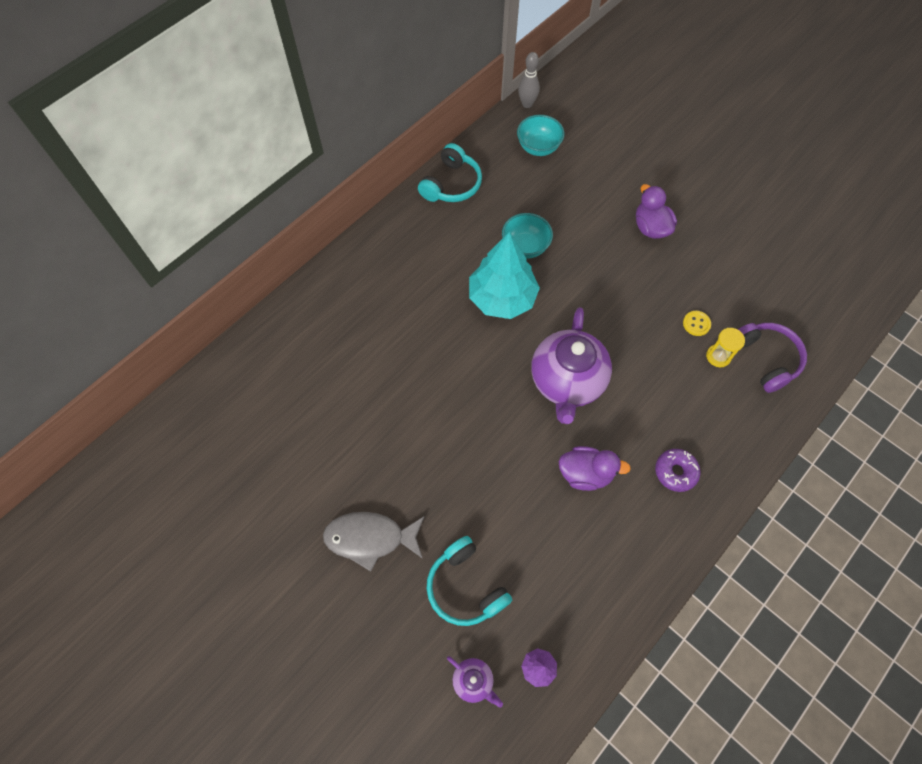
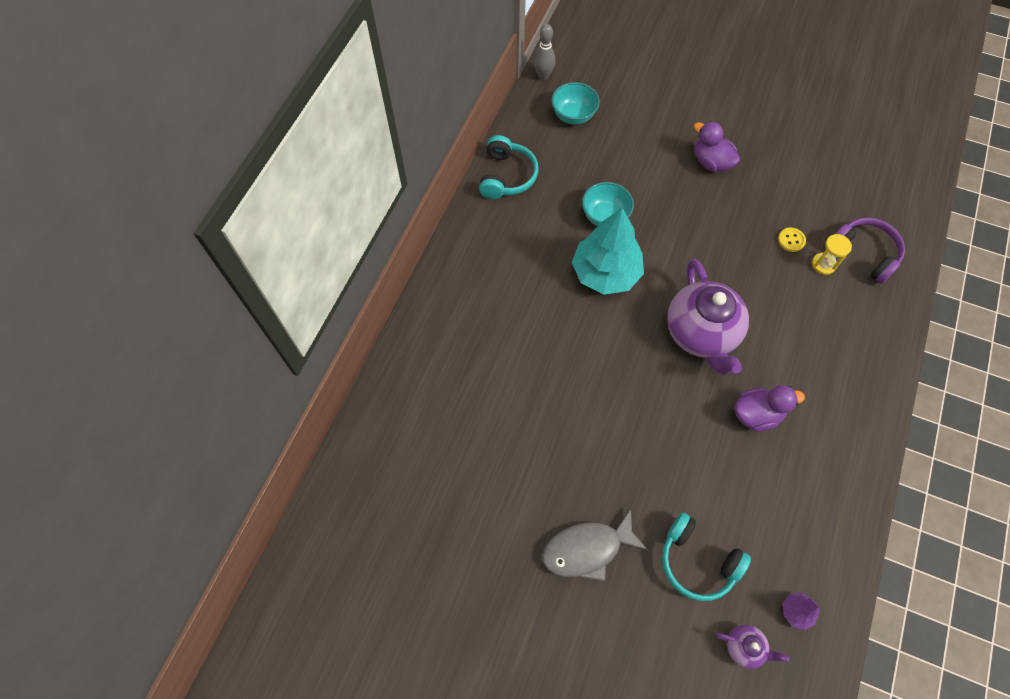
camera: 20 degrees left, 0 degrees up
purple donut [655,449,701,492] -> none

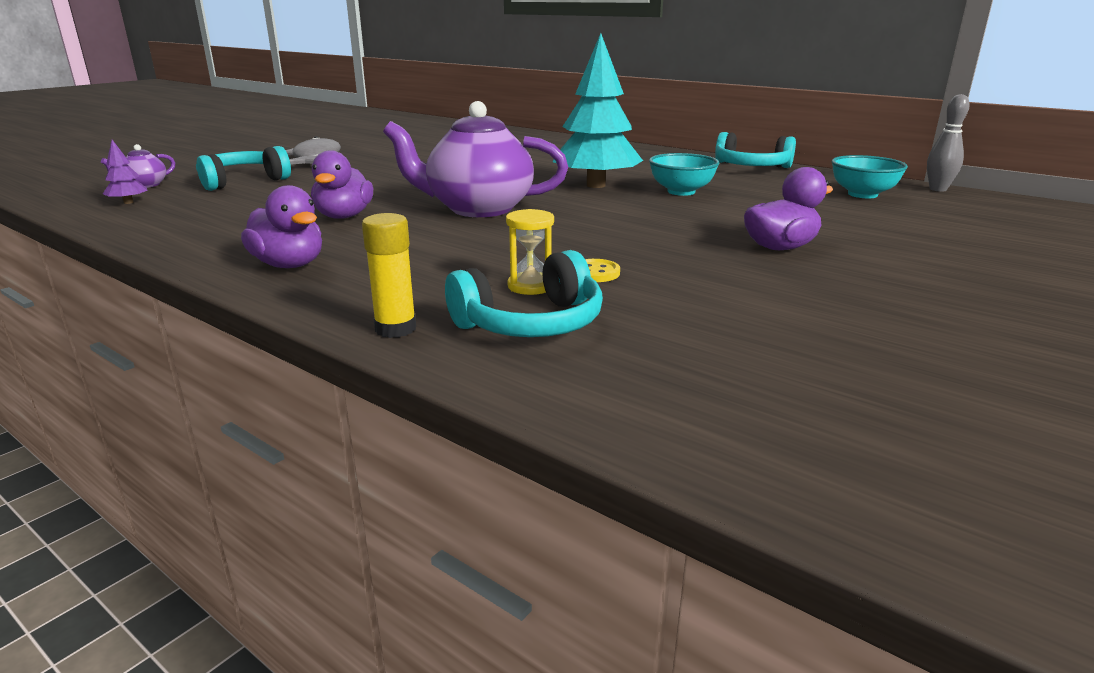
camera: 105 degrees right, 40 degrees down
purple headphones [835,218,905,284] -> turquoise headphones [445,250,603,337]
none -> purple duck [241,185,322,268]
none -> yellow glue stick [362,213,416,338]

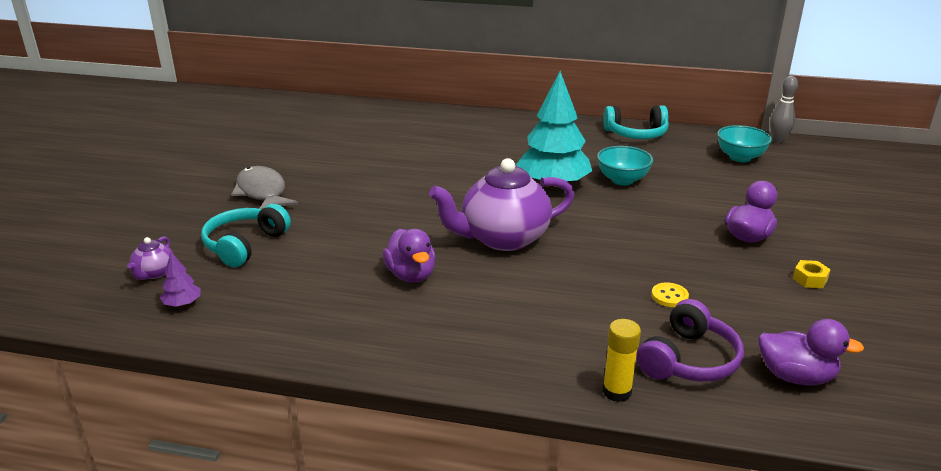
camera: 25 degrees left, 5 degrees up
purple duck [241,185,322,268] -> purple duck moved to [758,319,864,385]
turquoise headphones [445,250,603,337] -> purple headphones [637,299,744,382]
yellow hourglass [506,209,554,295] -> none
none -> yellow nut [793,260,831,288]

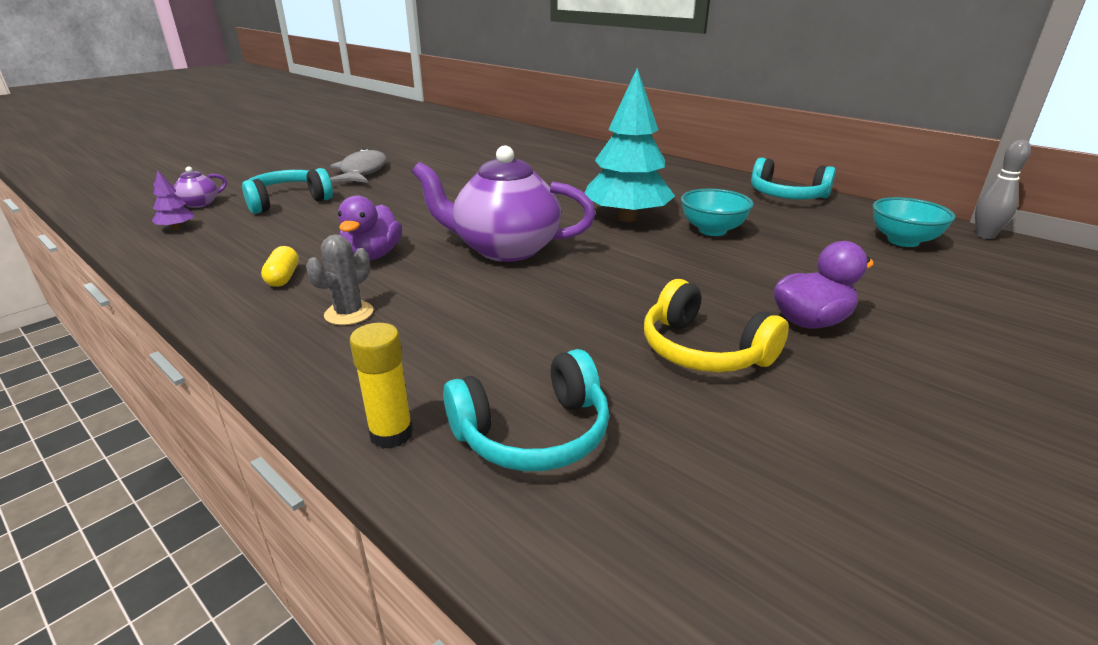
camera: 30 degrees right, 0 degrees up
purple headphones [637,299,744,382] -> turquoise headphones [443,349,609,471]
yellow button [651,282,689,307] -> none
purple duck [758,319,864,385] -> none
yellow nut [793,260,831,288] -> none
none -> yellow capsule [261,246,299,287]
none -> grey cactus [306,234,373,325]
none -> yellow headphones [644,279,789,372]

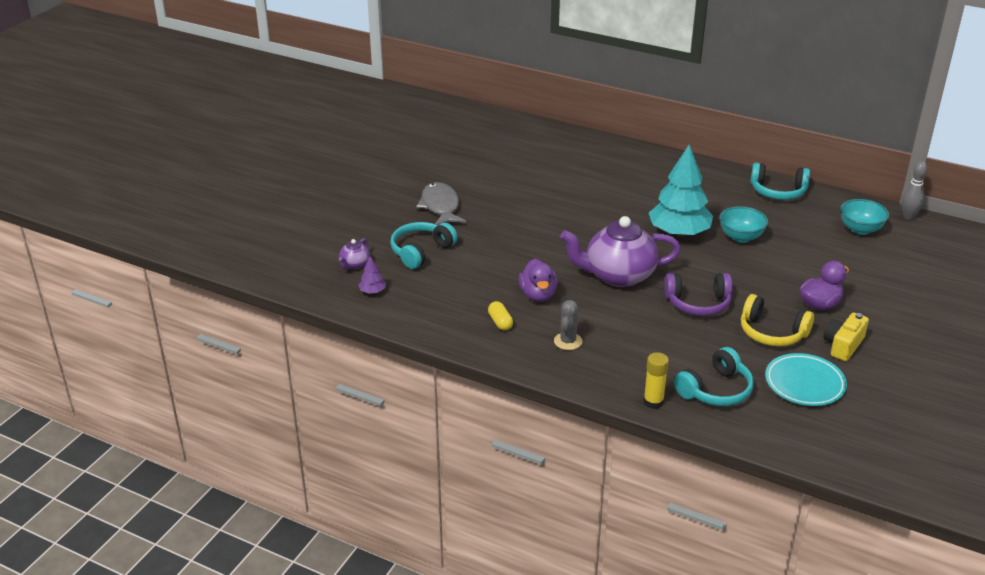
camera: 15 degrees left, 5 degrees up
none -> purple headphones [664,273,732,316]
none -> turquoise plate [765,353,847,406]
none -> yellow camera [824,313,869,361]

